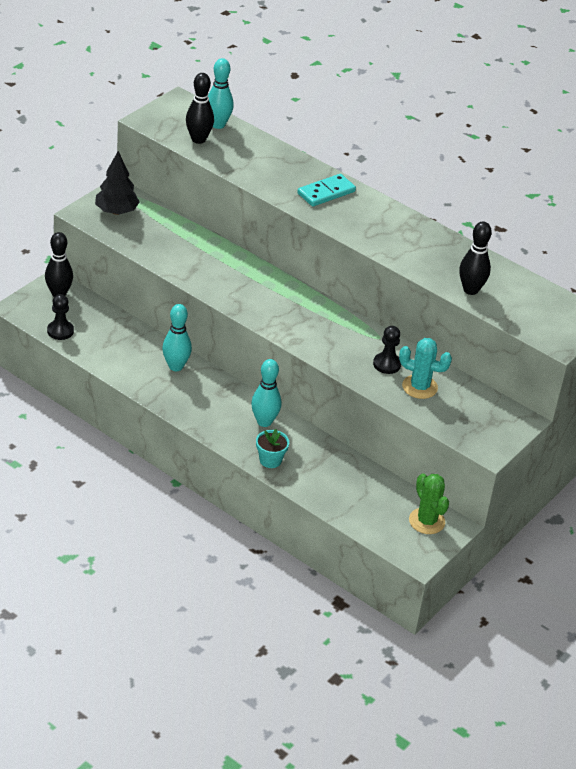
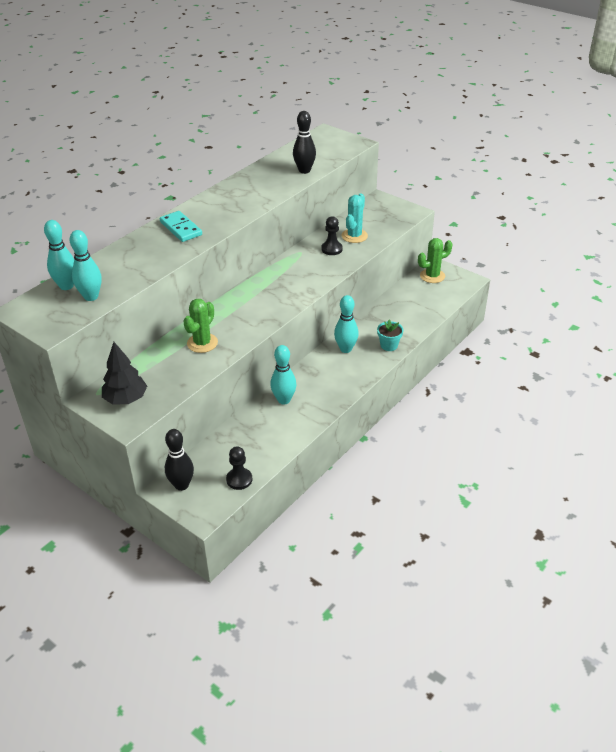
camera: 85 degrees left, 0 degrees up
black bowling pin [186,73,214,144] -> turquoise bowling pin [69,230,102,301]
none -> green cactus [183,299,218,353]

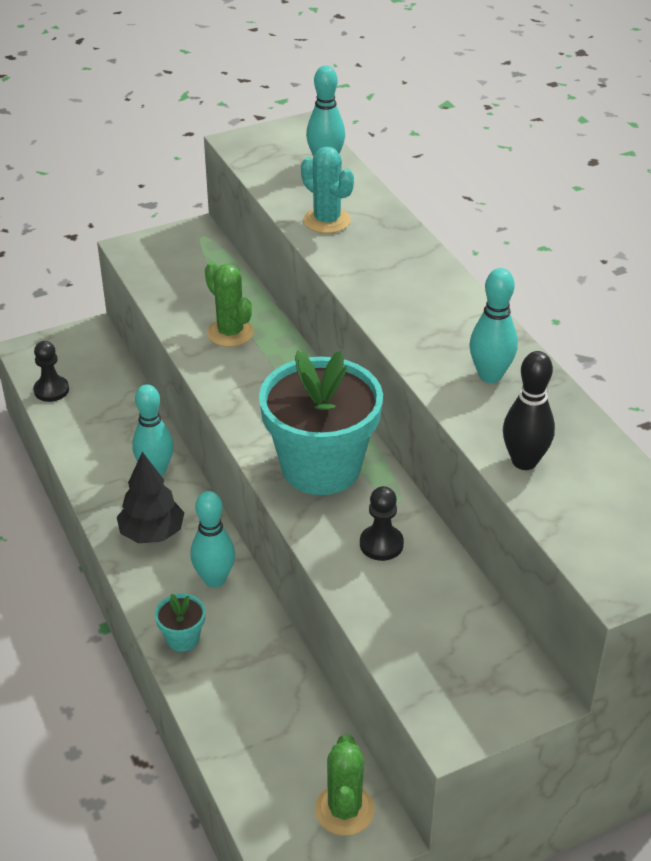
camera: 115 degrees right, 0 degrees up
turquoise bowling pin [69,230,102,301] -> turquoise bowling pin moved to [470,268,518,383]
black tree [102,342,147,405] -> black tree moved to [117,452,184,543]
turquoise domino [160,211,202,242] -> none
black bowling pin [165,429,194,491] -> none
turquoise cactus [342,194,368,243] -> turquoise cactus moved to [301,146,354,233]
none -> turquoise flower pot [259,350,383,495]

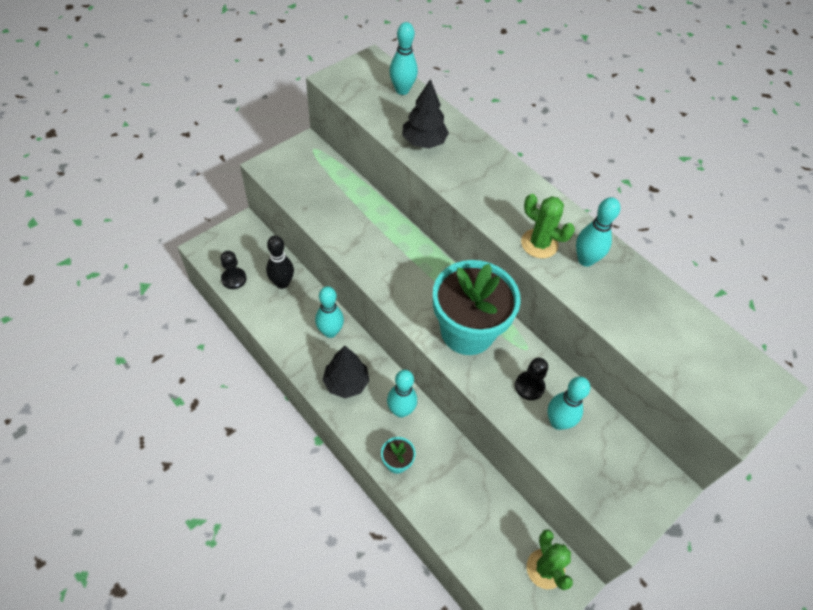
camera: 20 degrees left, 15 degrees up
green cactus [205,262,254,347] -> green cactus moved to [521,194,575,258]
turquoise cactus [301,146,354,233] -> black tree [402,79,449,148]
black bowling pin [503,351,555,470] -> black bowling pin moved to [266,235,294,289]
none -> turquoise bowling pin [547,377,590,430]

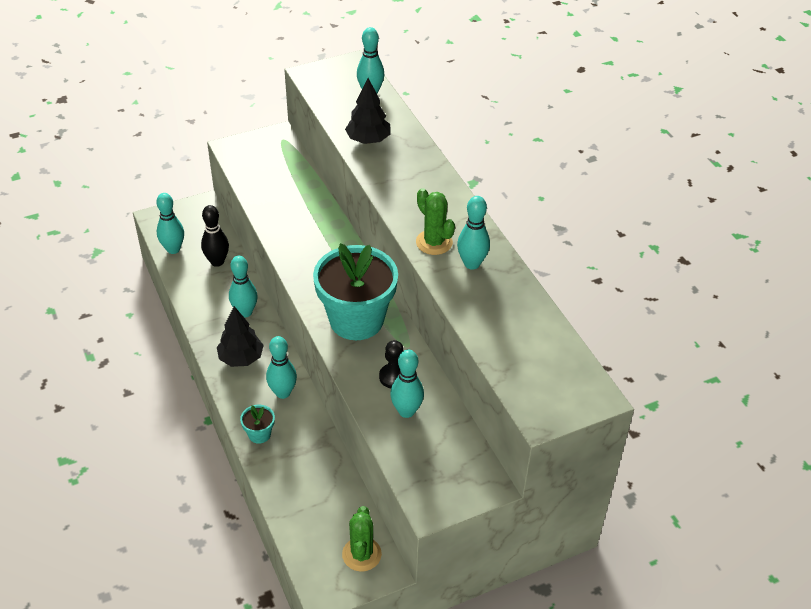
camera: 20 degrees right, 10 degrees down
black pawn [221,251,247,289] -> turquoise bowling pin [156,193,184,254]

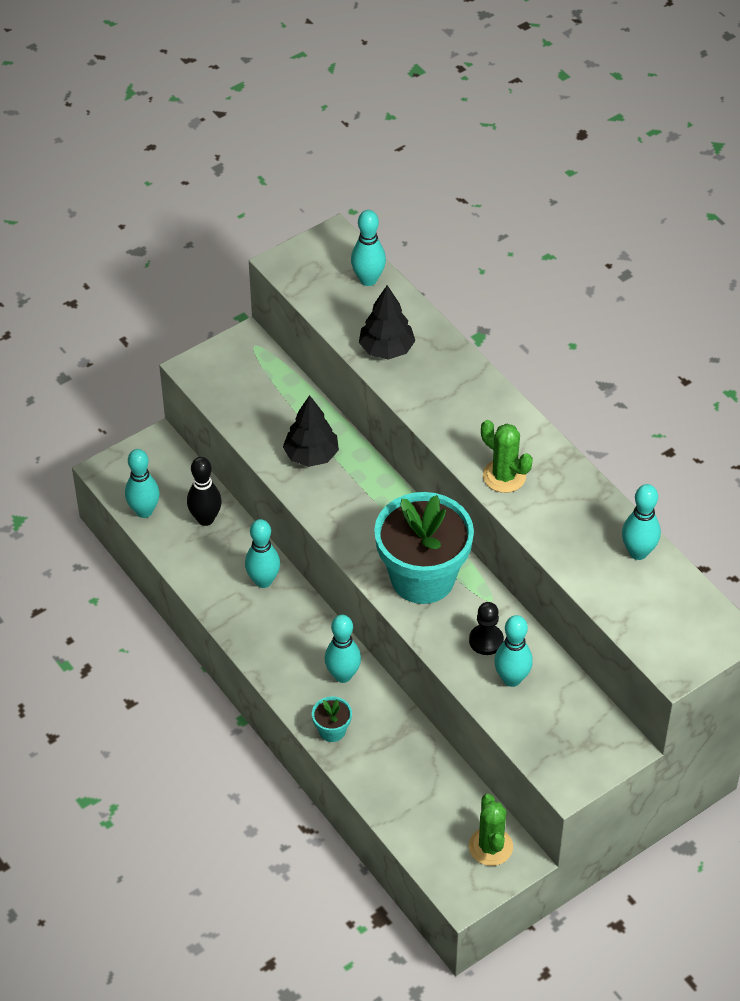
camera: 10 degrees left, 5 degrees up
black tree [217,306,264,367] -> black tree moved to [283,395,339,467]
turquoise bowling pin [457,196,490,270] -> turquoise bowling pin moved to [622,484,661,560]

